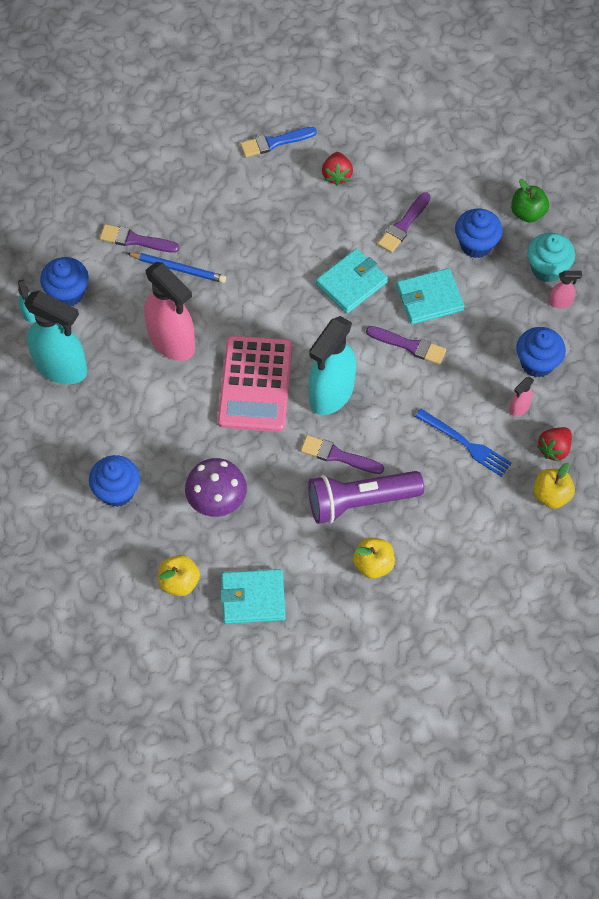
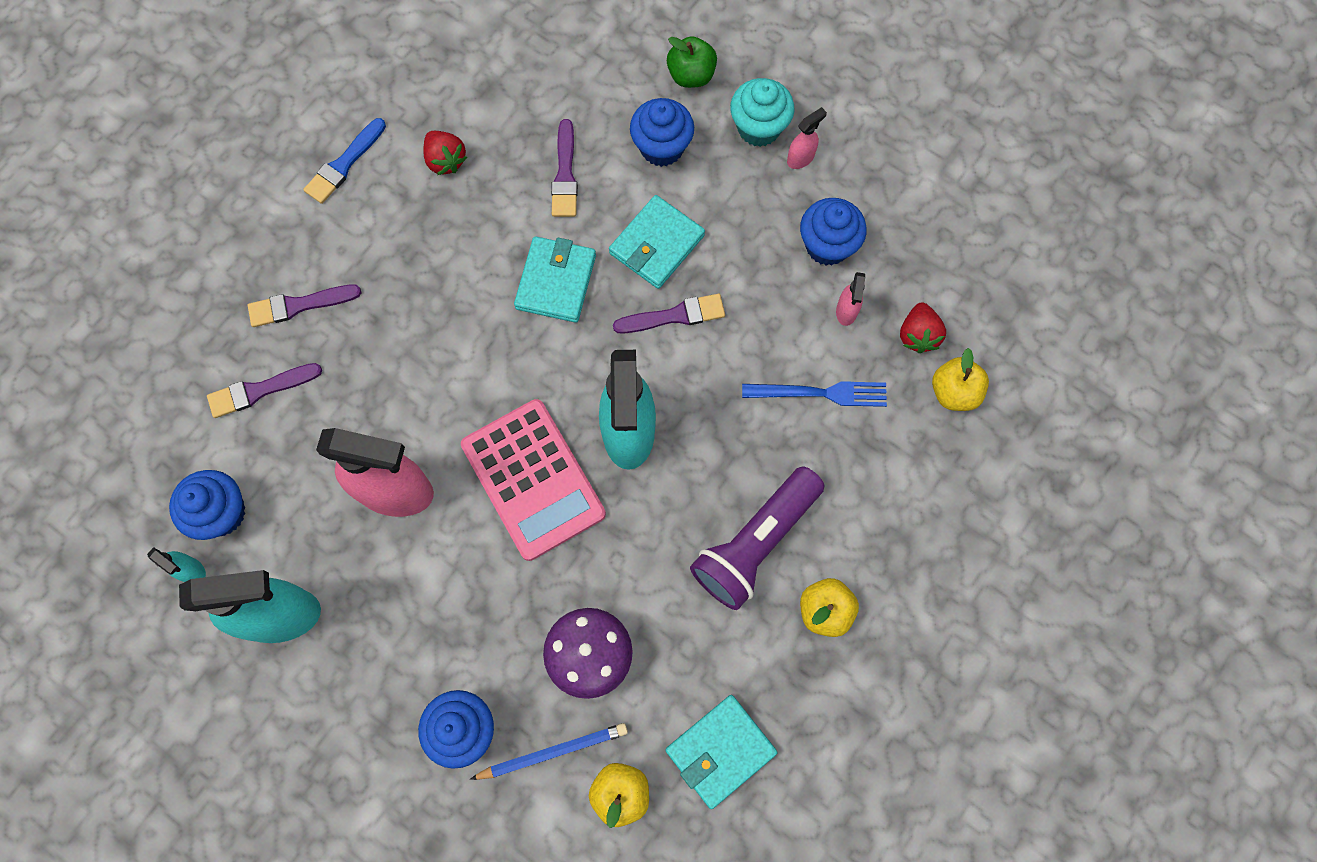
camera: 35 degrees left, 10 degrees up
blue pencil [127,252,226,283] -> blue pencil moved to [470,723,628,780]
purple brush [301,435,384,474] -> purple brush moved to [248,284,361,327]

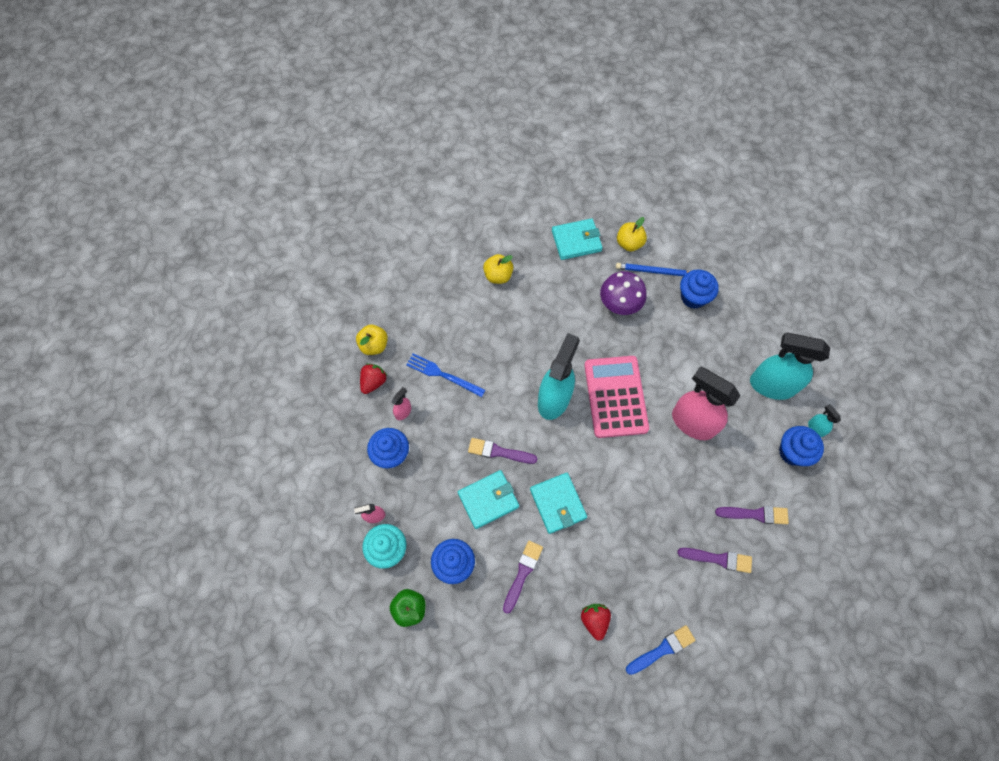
camera: 155 degrees left, 5 degrees down
turquoise wallet [514,236,596,323] -> turquoise wallet turned 60 degrees counterclockwise [530,473,587,534]
purple flashlight [690,466,824,610] -> none

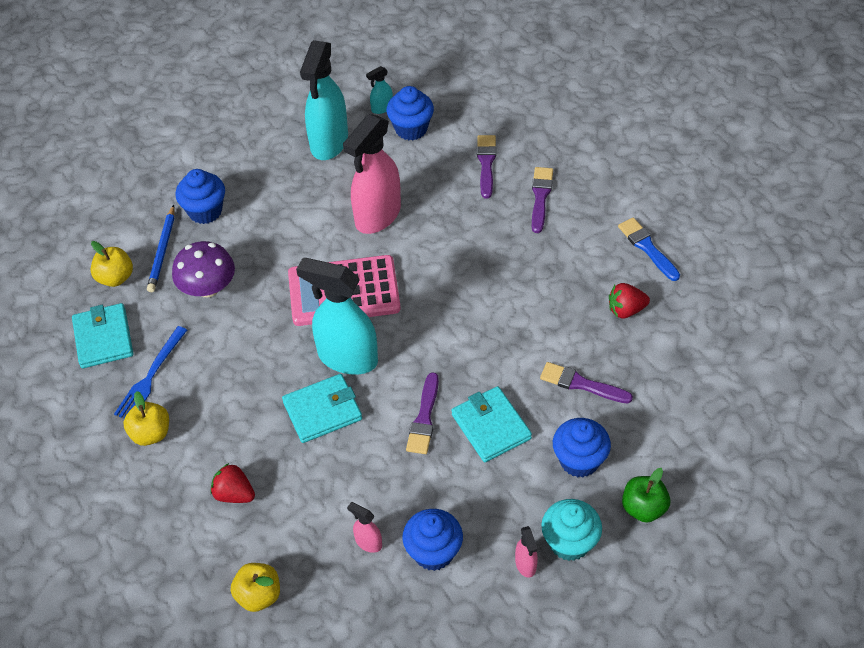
camera: 90 degrees left, 15 degrees down
red strawberry [360,363,387,394] -> red strawberry moved to [210,463,255,503]
blue fork [406,353,485,397] -> blue fork moved to [114,326,187,419]
turquoise wallet [530,473,587,534] -> turquoise wallet moved to [282,374,362,443]

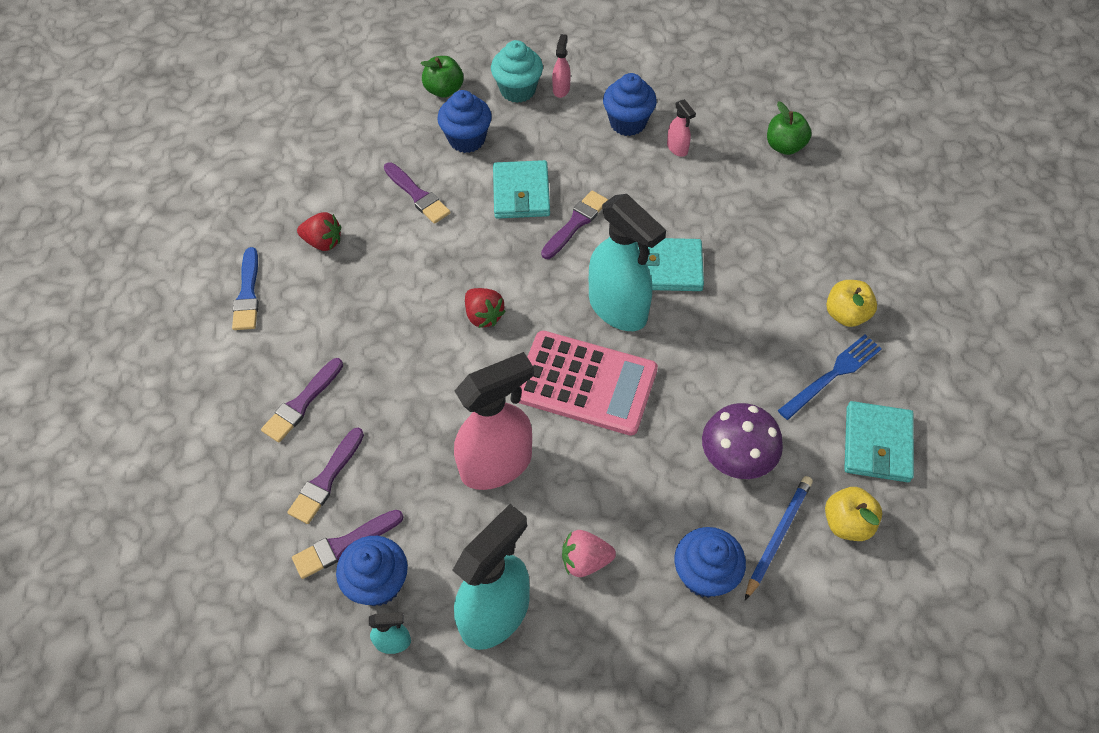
camera: 155 degrees left, 5 degrees up
red strawberry [210,463,255,503] -> red strawberry moved to [465,288,506,328]
yellow apple [231,563,280,612] -> green apple [767,101,812,155]
none -> purple brush [292,510,404,579]
none -> pink strawberry [562,530,616,577]

